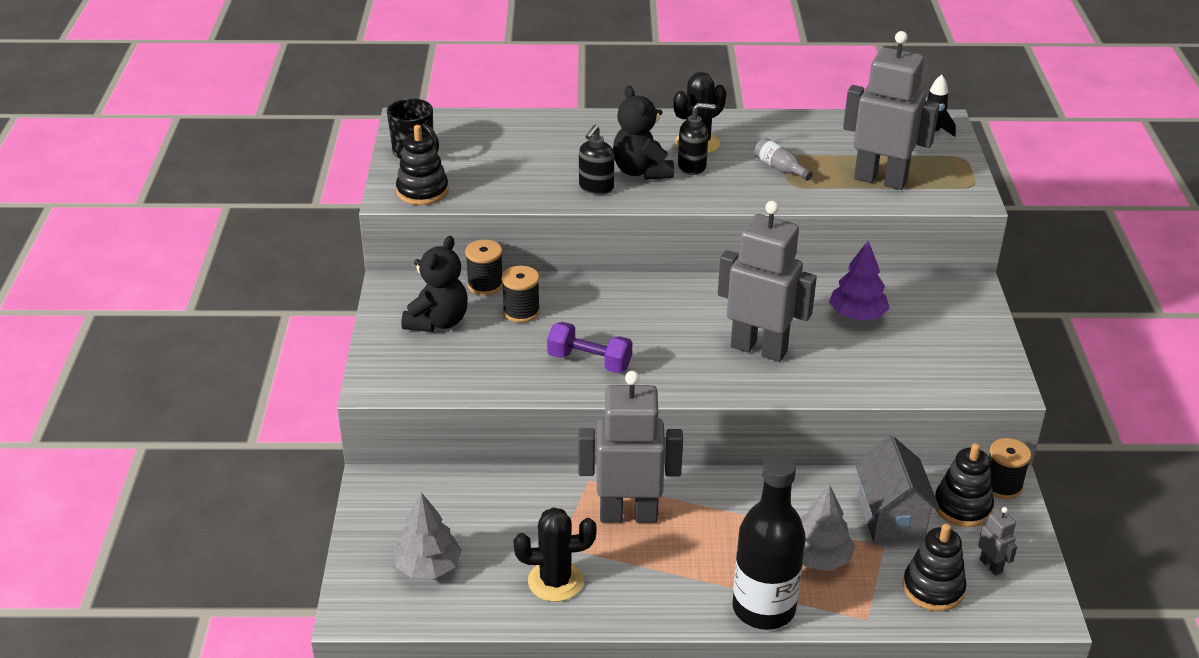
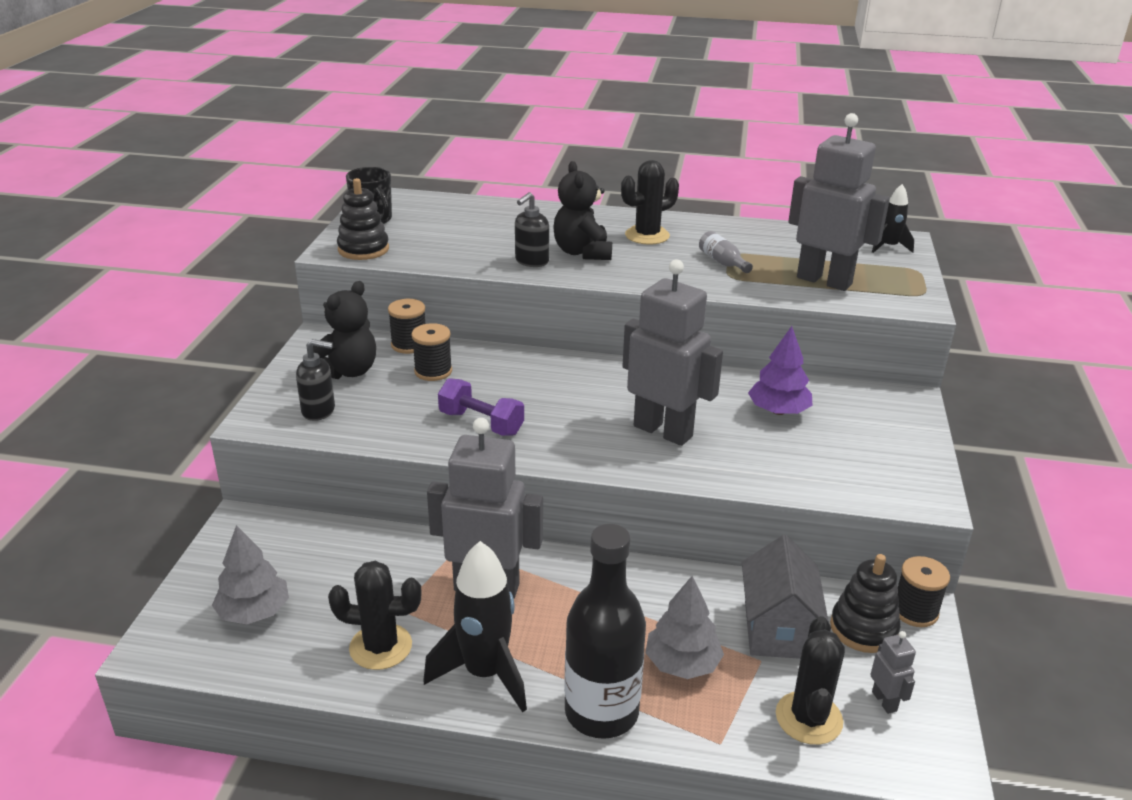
camera: 10 degrees right, 5 degrees down
black soap dispenser [678,103,715,175] -> black soap dispenser moved to [296,339,335,421]
black stacking toy [903,524,967,611] -> black cactus [776,616,845,745]
none -> black rocket [423,541,527,712]

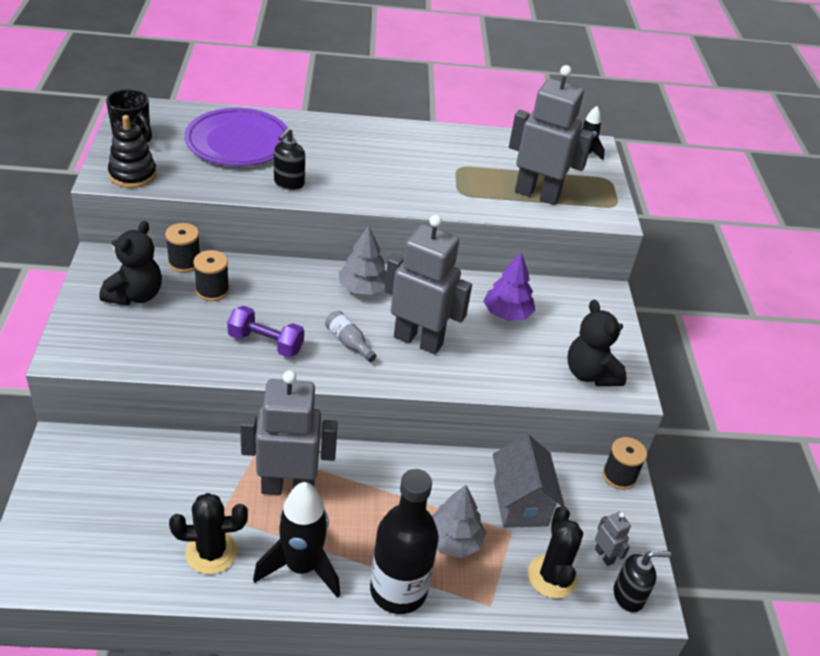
camera: 15 degrees left, 10 degrees up
grey tree [212,525,289,624] -> grey tree moved to [339,226,386,295]
black soap dispenser [296,339,335,421] -> black soap dispenser moved to [614,550,671,612]
black teddy bear [553,161,612,260] -> black teddy bear moved to [567,300,627,386]
black cactus [621,160,679,245] -> none
grey bottle [699,231,753,273] -> grey bottle moved to [325,311,377,362]
black stacking toy [830,554,900,653] -> none
none -> purple plate [184,108,288,166]

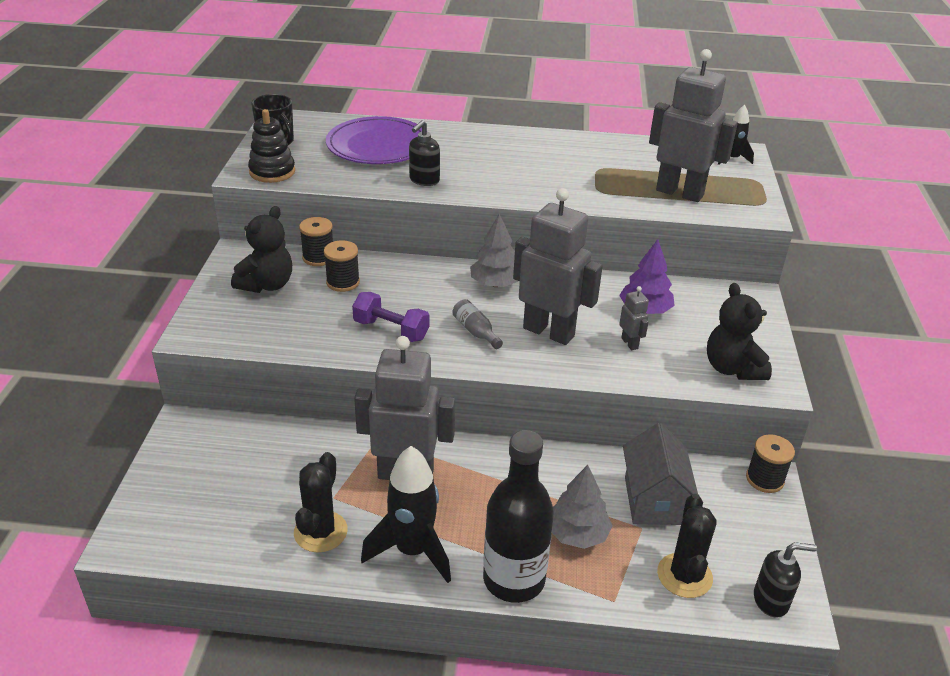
camera: 10 degrees right, 5 degrees down
black cactus [169,493,248,574] -> black cactus turned 75 degrees counterclockwise [294,452,348,553]
grey robot [595,512,631,566] -> grey robot moved to [619,286,649,350]

